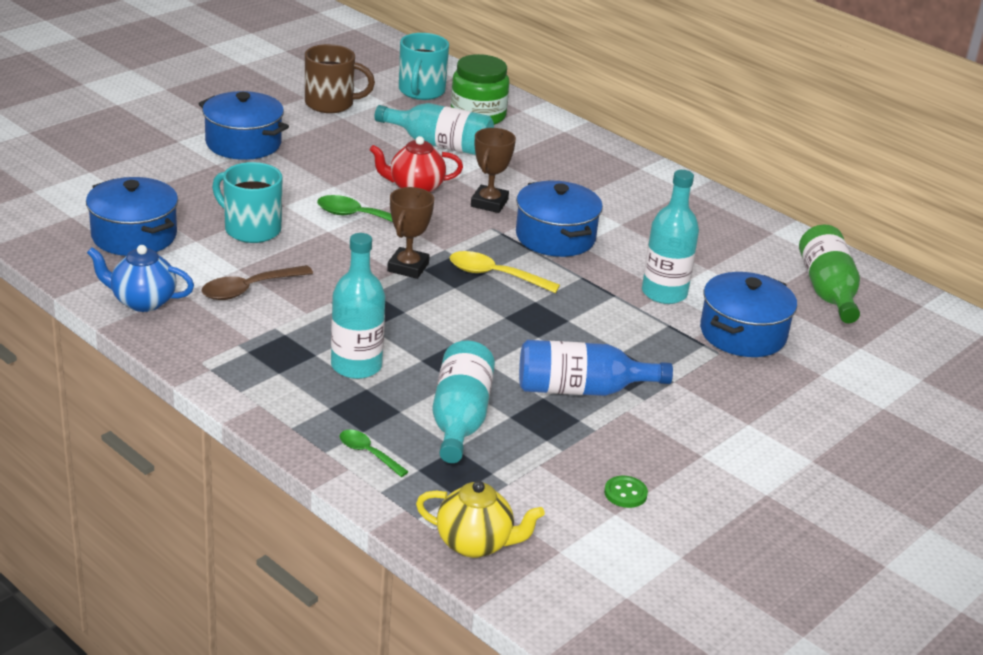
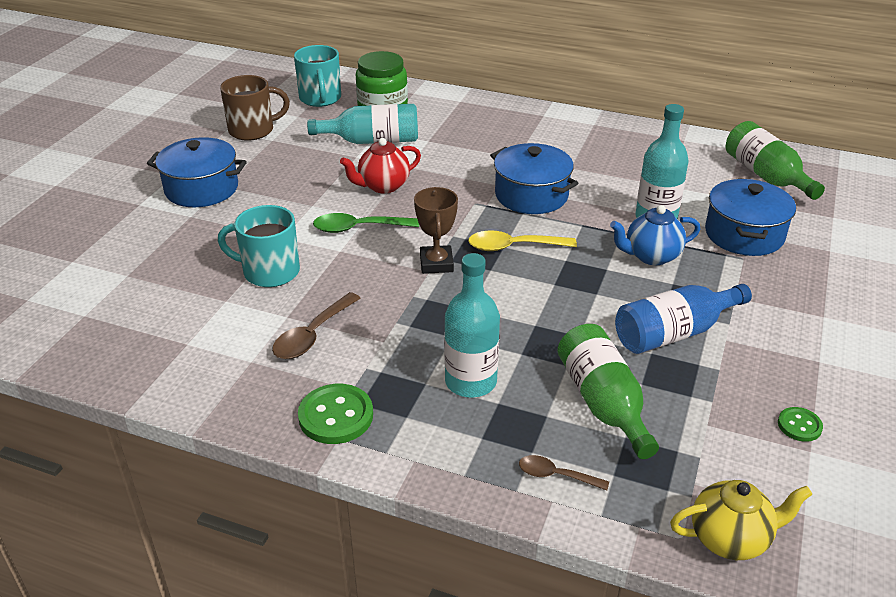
camera: 20 degrees left, 5 degrees up
blue pot [86,177,178,256] -> none
blue teapot [87,245,194,312] -> blue teapot moved to [610,205,700,265]
green spoon [339,430,409,477] -> brown spoon [519,455,609,491]
turquoise bottle [432,341,495,463] -> green bottle [557,324,659,459]
brown trophy [471,128,516,213] -> none
none -> green button [298,384,373,444]

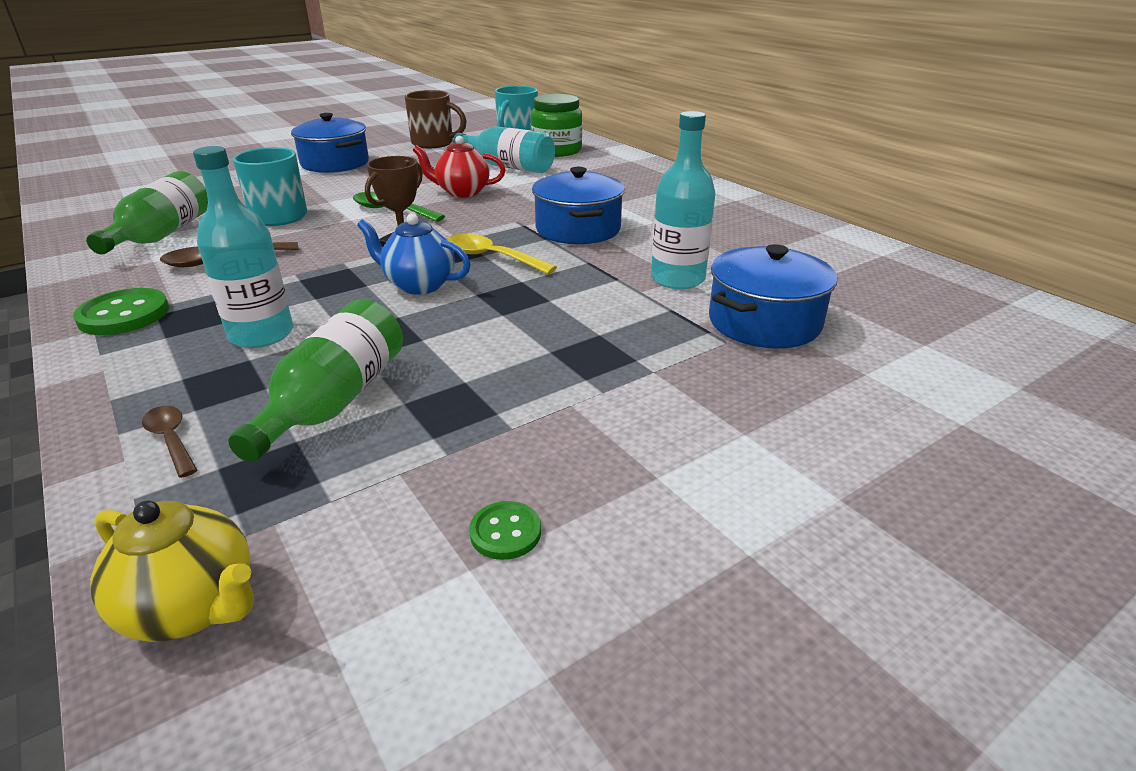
camera: 35 degrees right, 5 degrees down
blue teapot [610,205,700,265] -> blue teapot moved to [357,214,471,295]
blue bottle [615,284,752,354] -> none
green bottle [726,121,825,200] -> green bottle moved to [86,171,208,255]

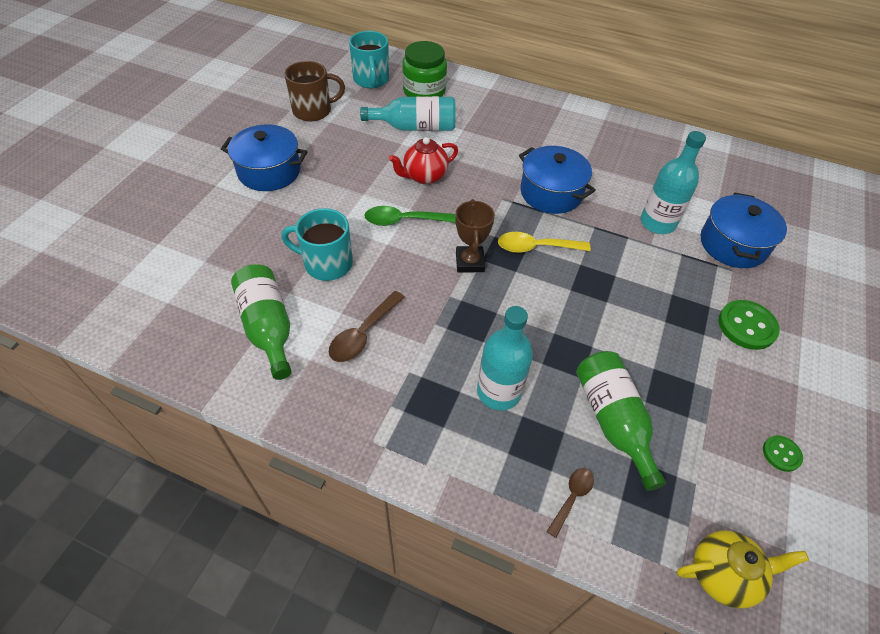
camera: 35 degrees left, 20 degrees up
green button [73,288,169,335] -> green button moved to [719,300,780,350]
brown spoon [142,406,197,478] -> brown spoon turned 105 degrees clockwise [547,468,594,538]
blue teapot [357,214,471,295] -> none

